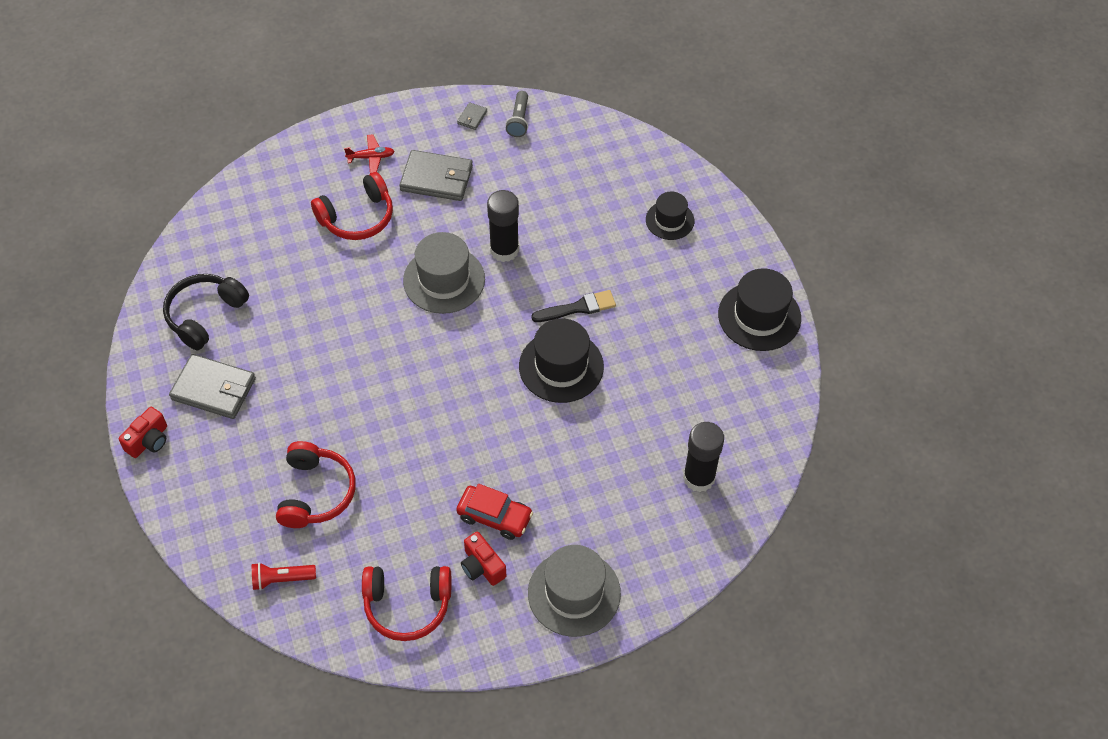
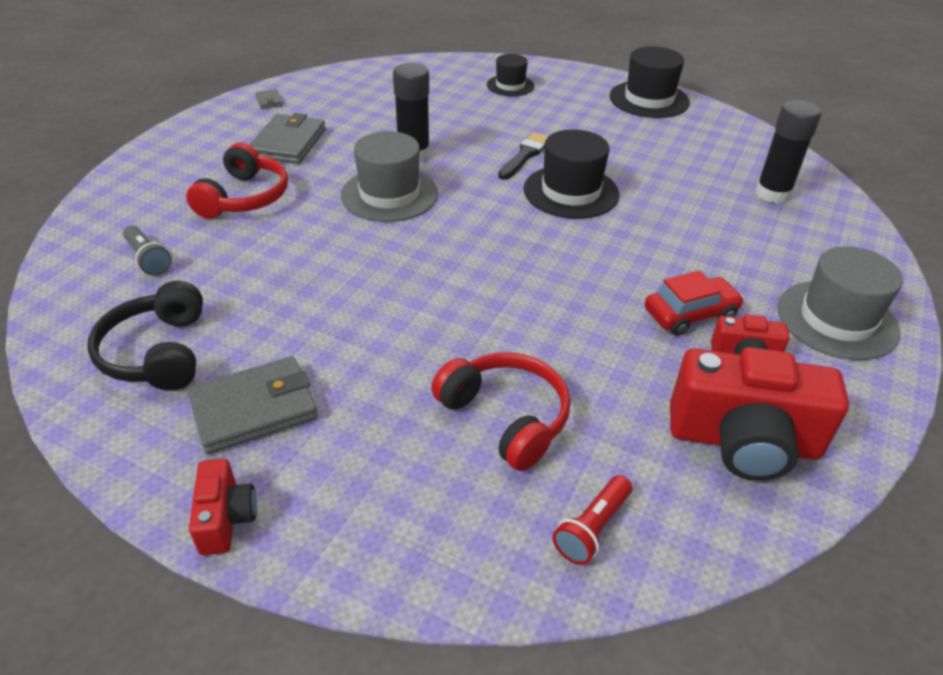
camera: 45 degrees left, 15 degrees down
red plane [344,134,395,174] -> none
red headphones [362,566,452,641] -> red camera [670,347,849,481]
grey wallet [399,150,473,201] -> grey wallet turned 45 degrees counterclockwise [249,113,326,164]
grey flashlight [506,91,528,137] -> grey flashlight moved to [123,225,172,276]

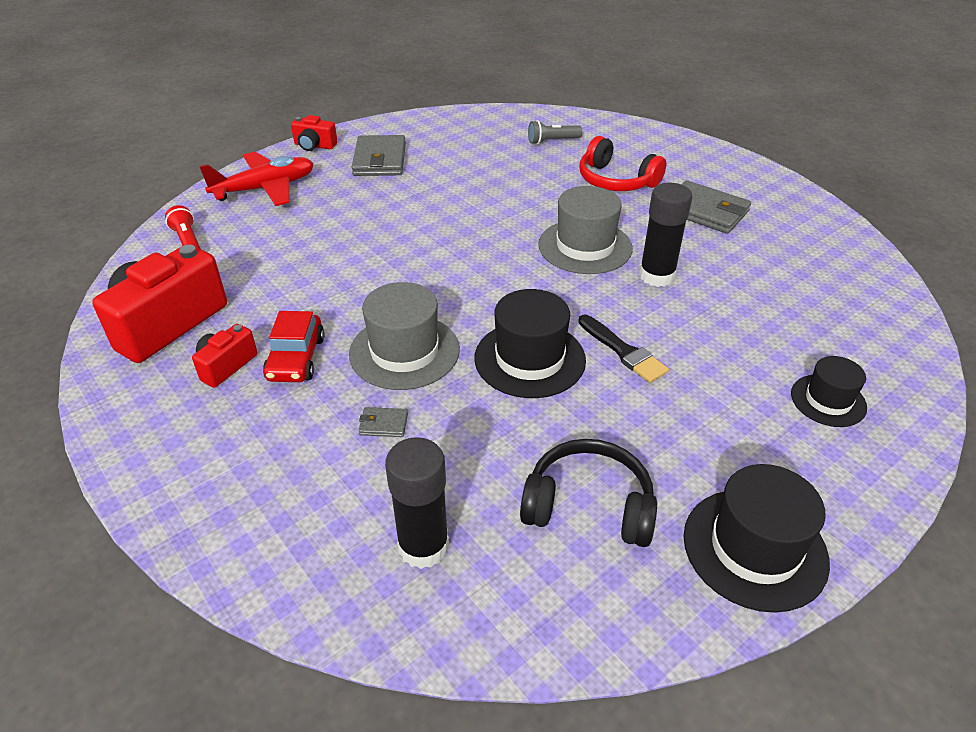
camera: 115 degrees right, 0 degrees up
black headphones [87,281,203,391] -> black headphones moved to [520,439,657,547]
grey wallet [256,89,283,109] -> grey wallet moved to [358,407,408,437]
red headphones [431,352,571,471] -> none
grey hat [777,246,903,360] -> grey hat moved to [349,282,460,390]
none -> red plane [199,152,314,206]

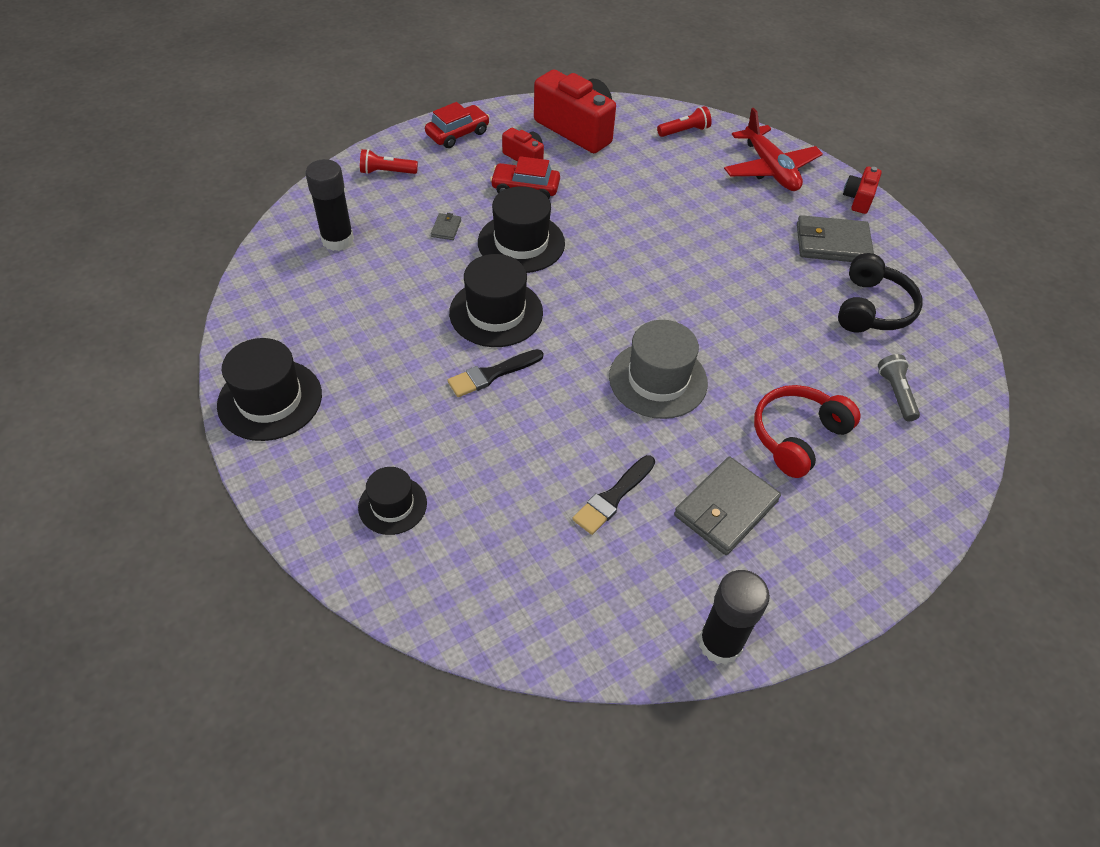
camera: 95 degrees right, 10 degrees up
grey hat [349,282,460,390] -> black hat [478,186,565,273]
black headphones [520,439,657,547] -> black headphones moved to [838,253,923,332]
black glue stick [639,183,693,287] -> black glue stick moved to [699,570,770,665]
none -> red flashlight [360,149,418,174]
none -> red car [425,102,490,148]
none -> black brush [572,455,655,535]

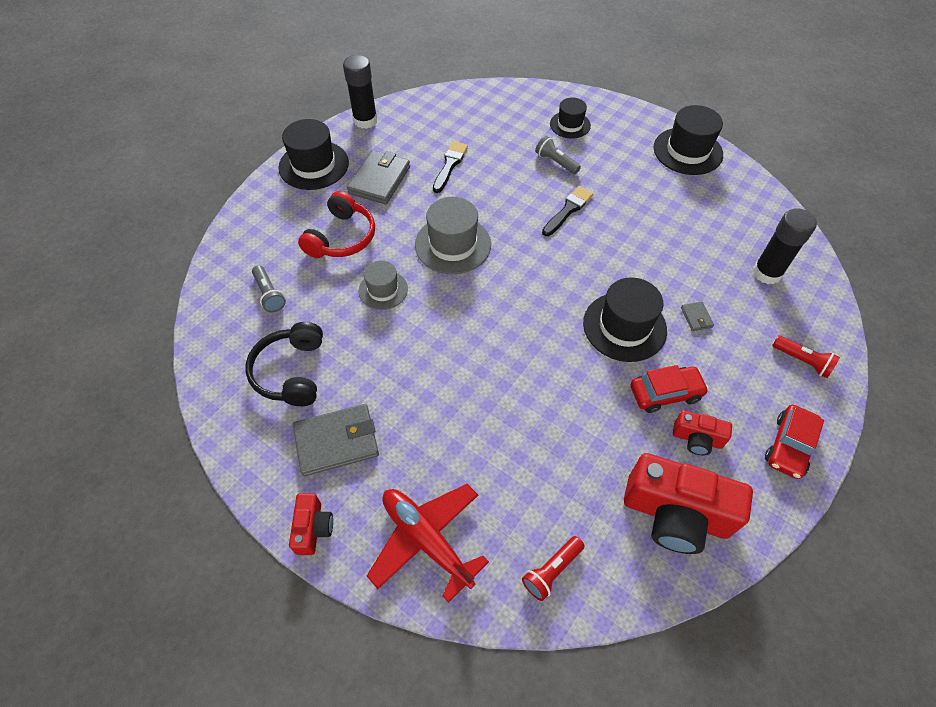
camera: 160 degrees right, 5 degrees up
red flashlight [360,149,418,174] -> red flashlight turned 60 degrees clockwise [772,335,840,378]
black hat [449,254,543,347] -> black hat moved to [278,119,349,190]
none -> grey hat [359,261,408,310]
none -> grey flashlight [535,136,581,174]

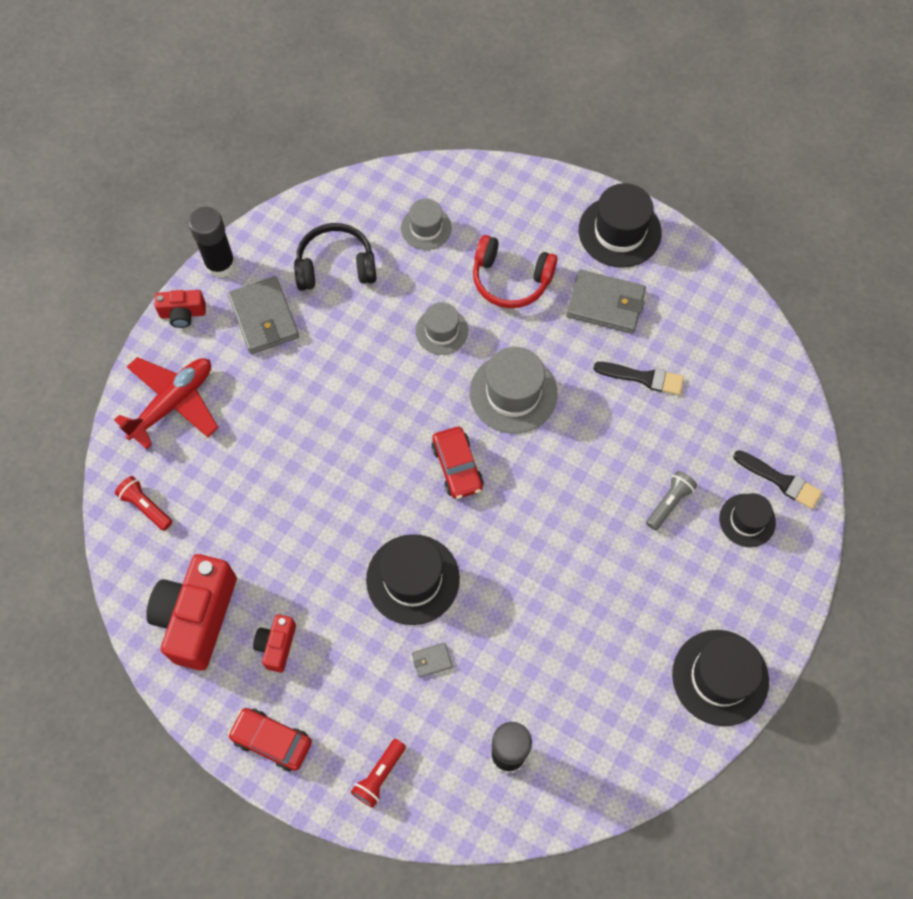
camera: 85 degrees right, 10 degrees up
grey flashlight [252,265,286,312] -> grey hat [401,199,452,250]
black glue stick [343,55,378,129] -> black glue stick moved to [188,207,236,278]
black brush [542,186,593,236] -> black brush moved to [733,450,822,509]
red car [630,365,709,413] -> red car moved to [431,427,484,499]

